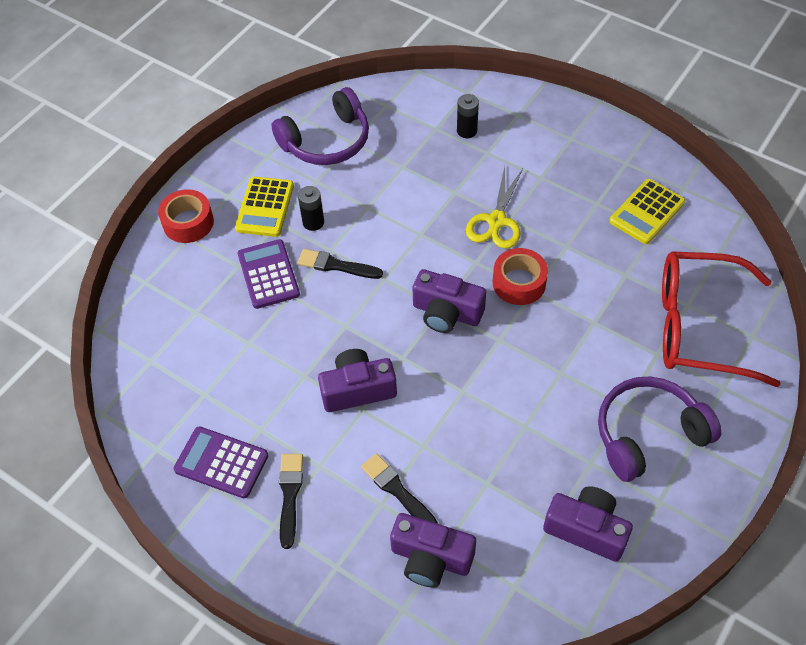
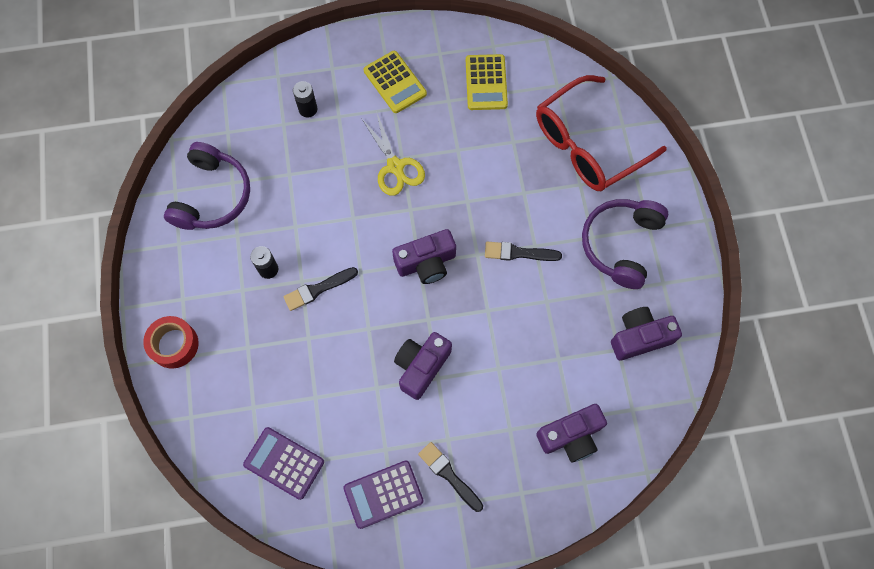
camera: 45 degrees left, 15 degrees up
yellow calculator [235,177,294,237] -> yellow calculator moved to [364,51,427,113]
purple calculator [238,239,300,309] -> purple calculator moved to [243,427,324,500]
black brush [361,453,438,524] -> black brush moved to [485,241,562,261]
red tape [493,248,548,305] -> none

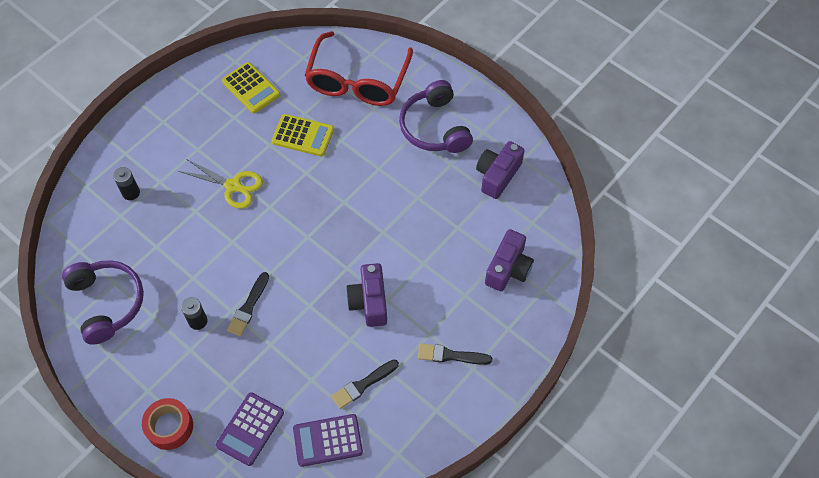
camera: 40 degrees left, 10 degrees down
purple calculator [343,460,424,529] -> purple calculator moved to [216,392,284,466]
yellow calculator [364,51,427,113] -> yellow calculator moved to [271,114,334,156]
purple camera [392,229,456,284] -> none
black brush [485,241,562,261] -> black brush moved to [331,360,399,409]

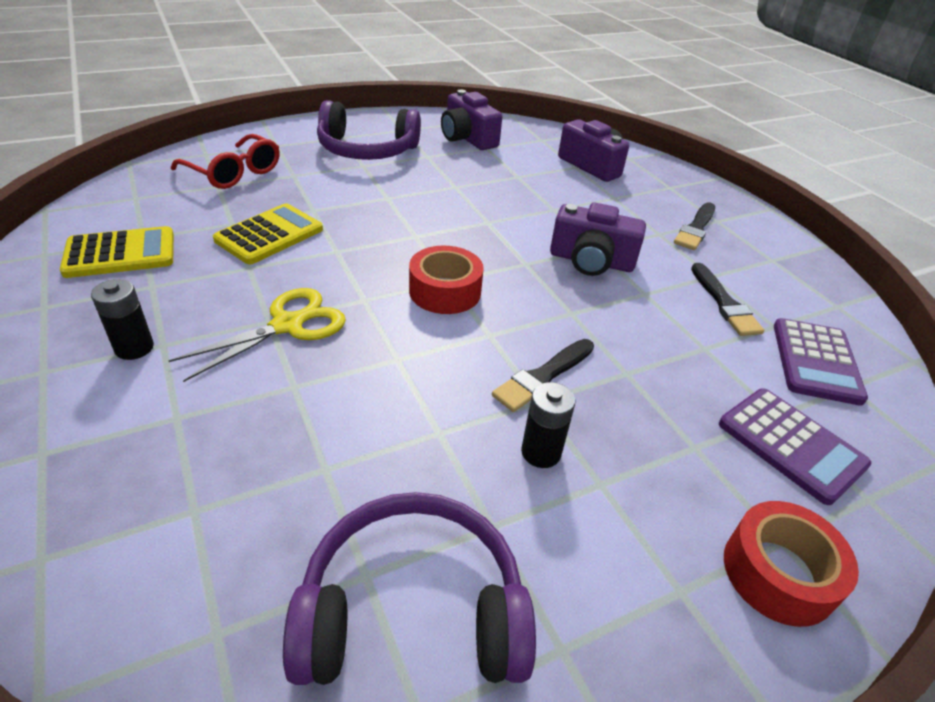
camera: 70 degrees left, 20 degrees down
black battery [113,167,140,200] -> black battery moved to [91,279,154,360]
black brush [227,272,269,336] -> black brush turned 90 degrees clockwise [492,339,594,412]
red glasses [304,31,413,106] -> red glasses [171,134,280,189], size x0.61
none -> red tape [409,246,484,314]

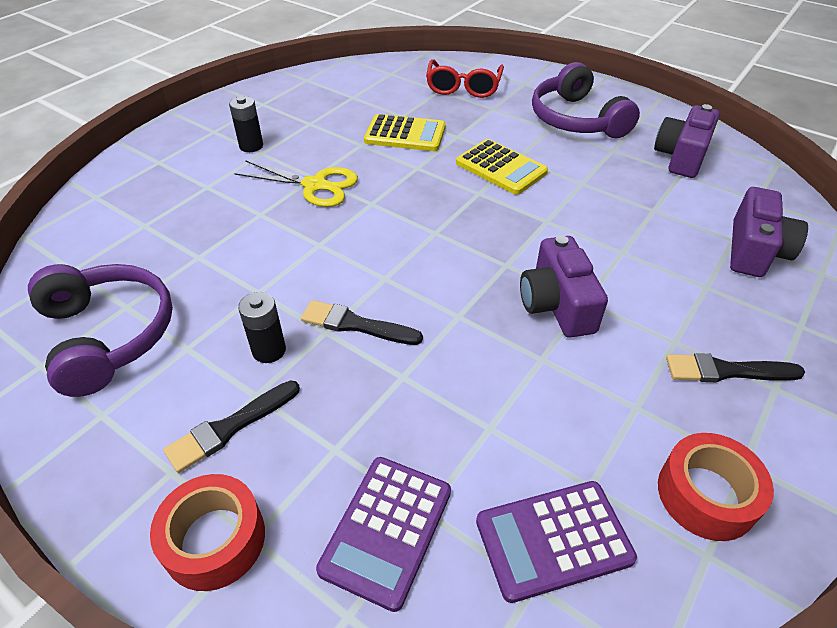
camera: 65 degrees right, 5 degrees up
yellow calculator [60,226,174,278] -> yellow calculator moved to [456,139,548,195]
red tape [409,246,484,314] -> red tape moved to [658,433,774,541]
black brush [691,263,764,336] -> black brush moved to [163,380,300,473]

